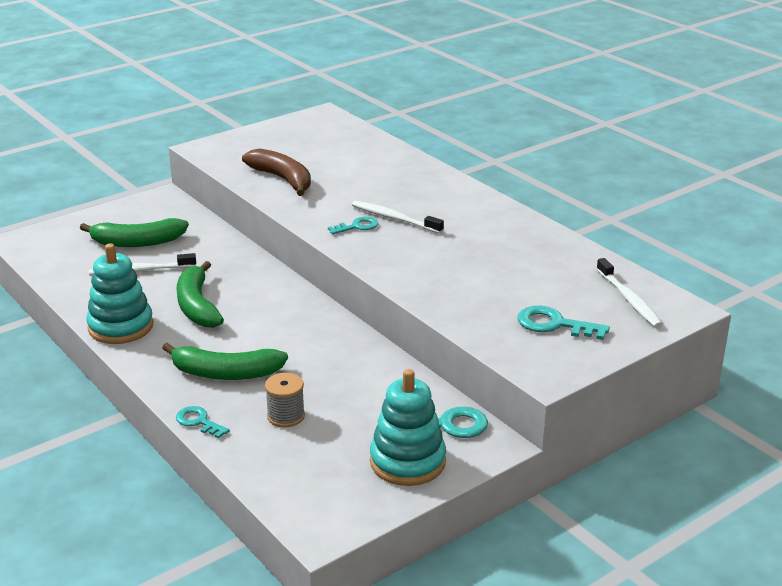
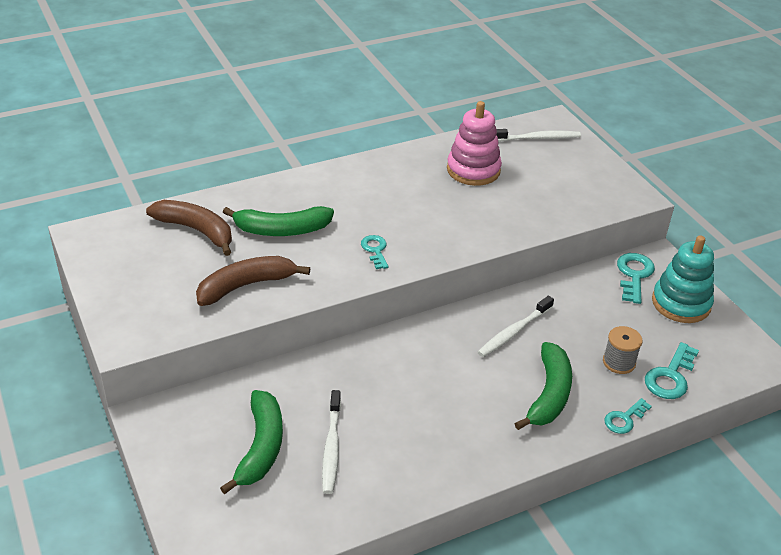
camera: 80 degrees left, 10 degrees up
turquoise stacking toy [86,243,153,344] -> none
green banana [177,261,224,328] -> green banana moved to [223,206,334,236]
white toothbrush [352,201,444,234] -> white toothbrush moved to [478,296,554,357]
turquoise key [518,306,610,340] -> turquoise key moved to [645,342,699,399]
none -> brown banana [146,200,232,256]
none -> pink stacking toy [447,101,502,186]

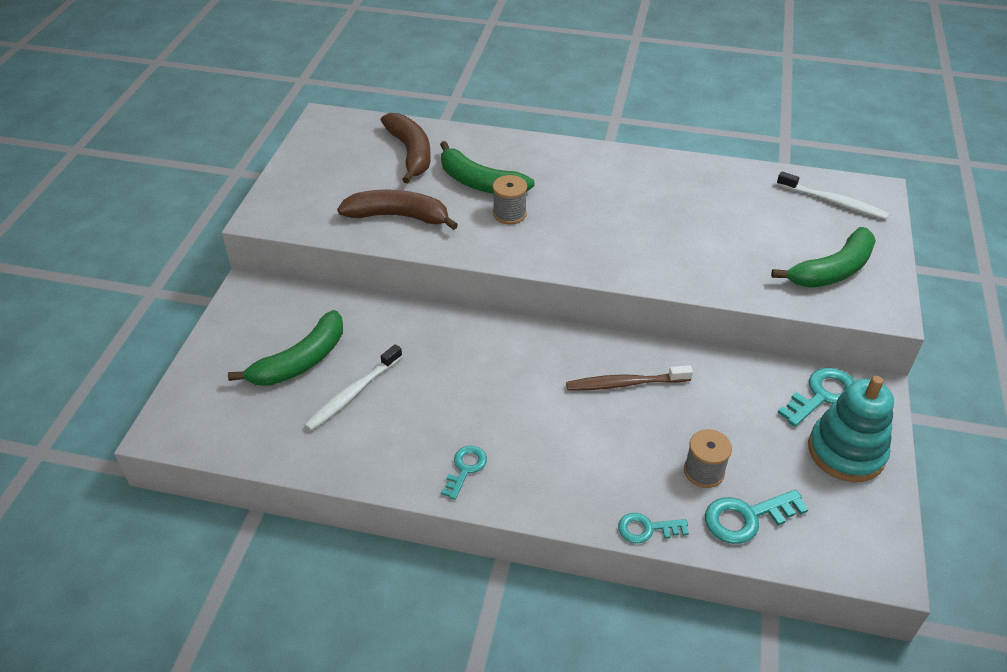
camera: 40 degrees right, 5 degrees up
turquoise key [361,235,388,269] -> turquoise key moved to [441,445,487,500]
pink stacking toy [447,101,502,186] -> none
white toothbrush [478,296,554,357] -> brown toothbrush [566,365,693,391]
green banana [514,342,572,430] -> green banana moved to [771,227,876,288]
none -> grey spool [493,175,527,224]

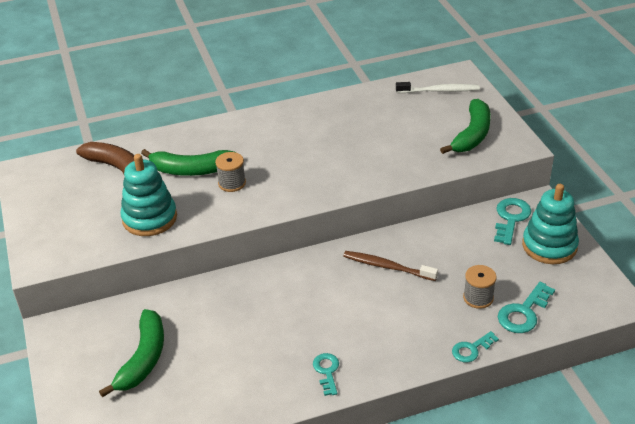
camera: 30 degrees left, 5 degrees down
white toothbrush [304,344,403,431] -> none
brown banana [337,189,458,230] -> turquoise stacking toy [120,154,177,236]
brown toothbrush [566,365,693,391] -> brown toothbrush turned 60 degrees clockwise [343,251,438,281]

